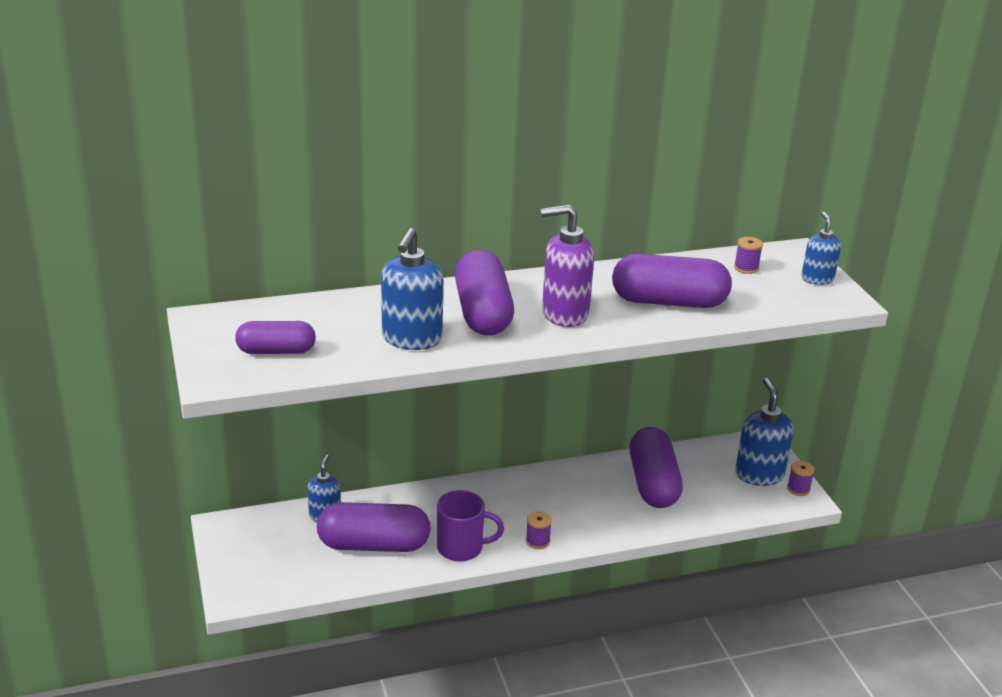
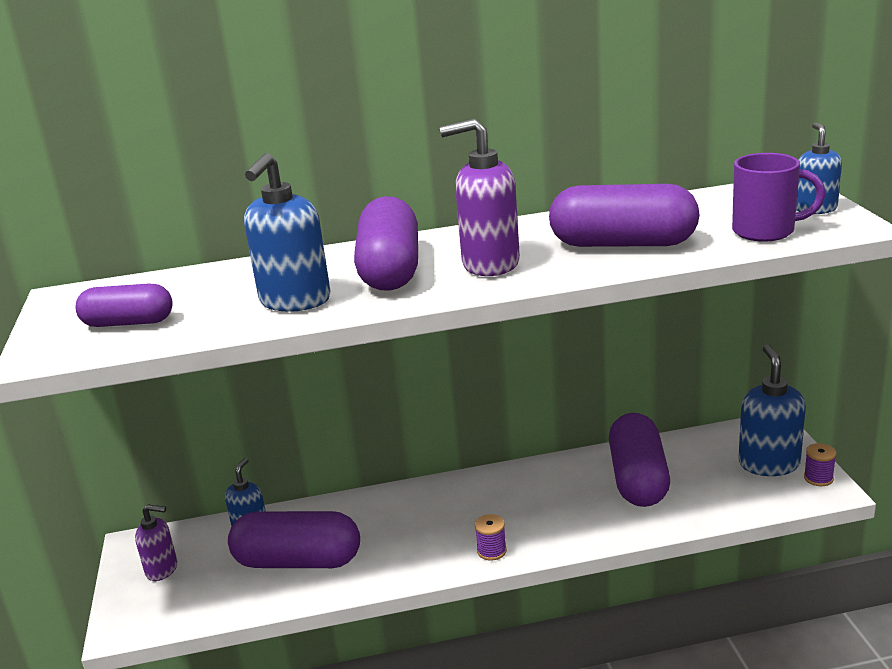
camera: 10 degrees right, 5 degrees down
purple mug [437,490,504,562] -> purple mug moved to [732,153,826,242]
purple spool [734,237,763,274] -> none
none -> purple soap dispenser [135,504,177,581]

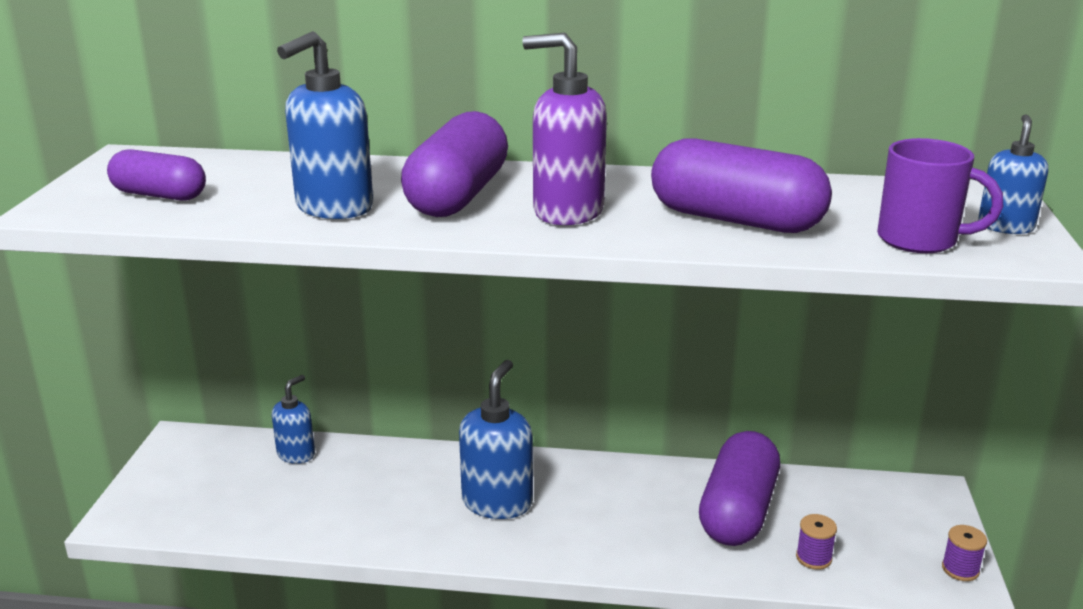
camera: 15 degrees right, 0 degrees up
purple soap dispenser [135,504,177,581] -> none
purple capsule [228,511,360,568] -> none
purple spool [475,514,507,561] -> purple spool moved to [796,514,837,570]
blue soap dispenser [738,345,806,476] -> blue soap dispenser moved to [459,360,533,519]

